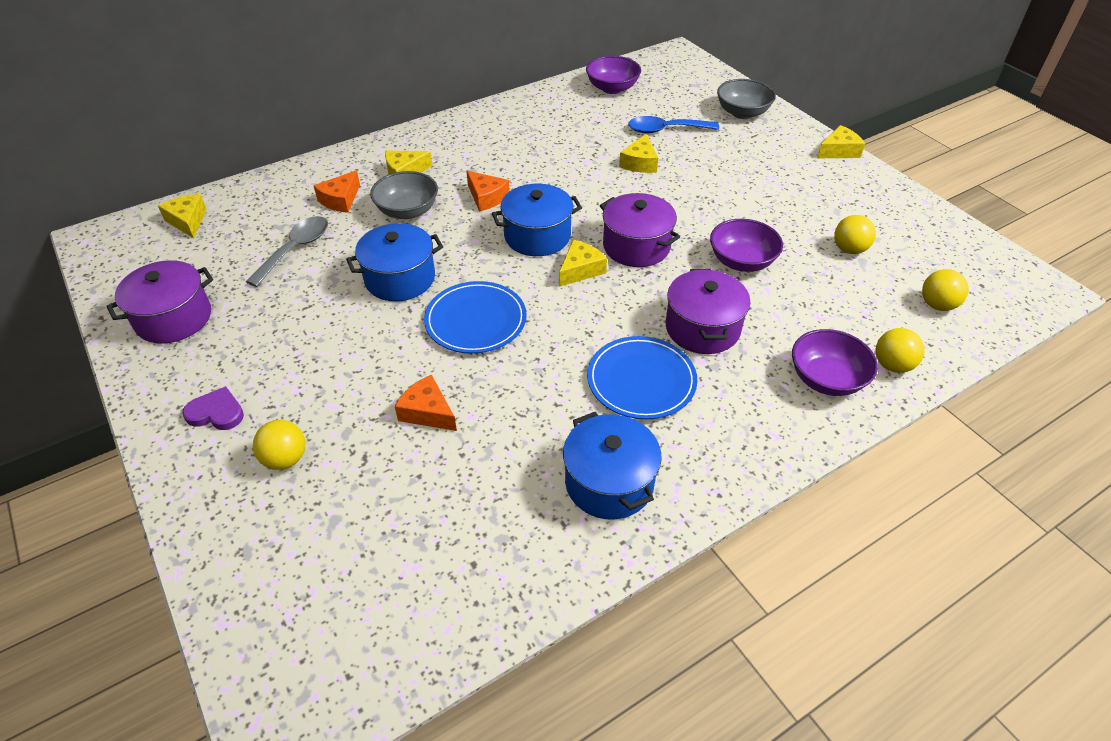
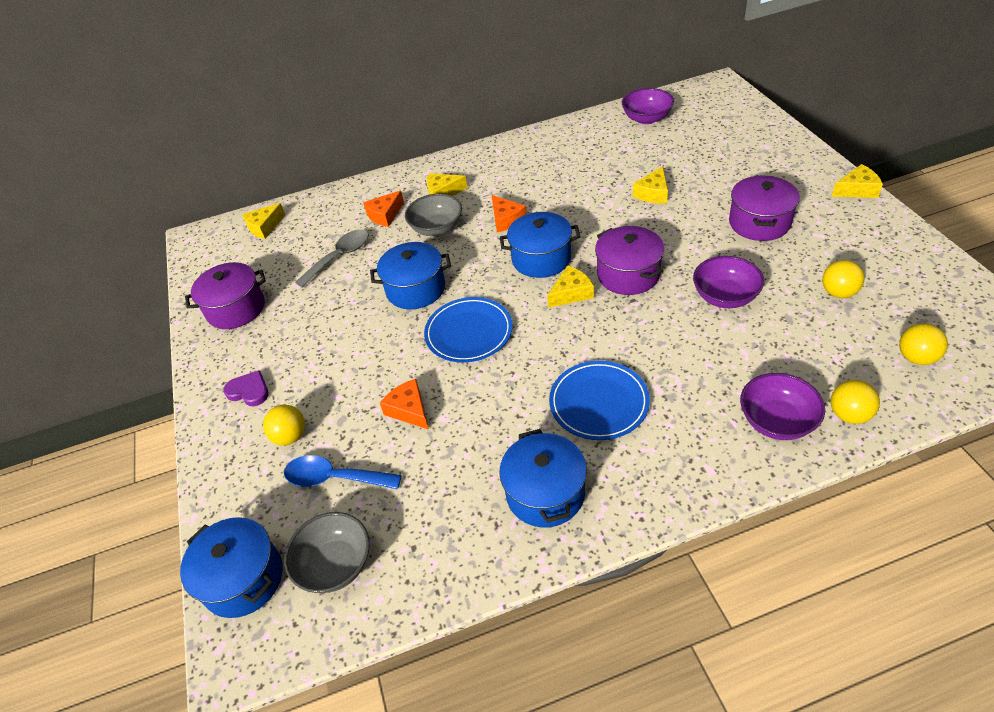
camera: 20 degrees right, 0 degrees up
yellow cheese [158,194,206,238] -> yellow cheese turned 120 degrees counterclockwise [242,203,285,239]
blue spoon [628,116,719,133] -> blue spoon moved to [284,455,402,489]
purple pot [666,269,750,354] -> purple pot moved to [729,176,800,241]
grey bowl [717,79,776,119] -> grey bowl moved to [284,512,370,593]
none -> blue pot [180,517,283,618]

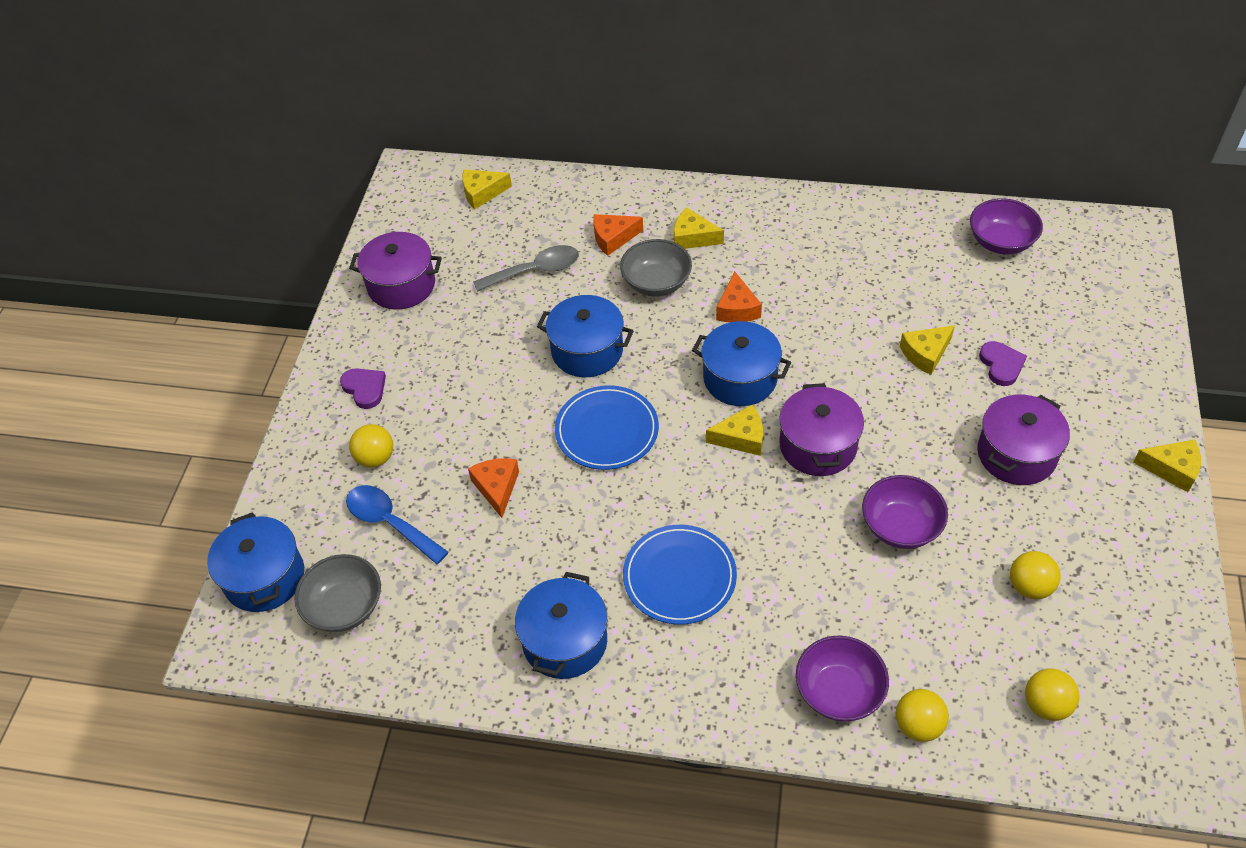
camera: 25 degrees right, 5 degrees up
none -> purple heart [979,341,1027,386]

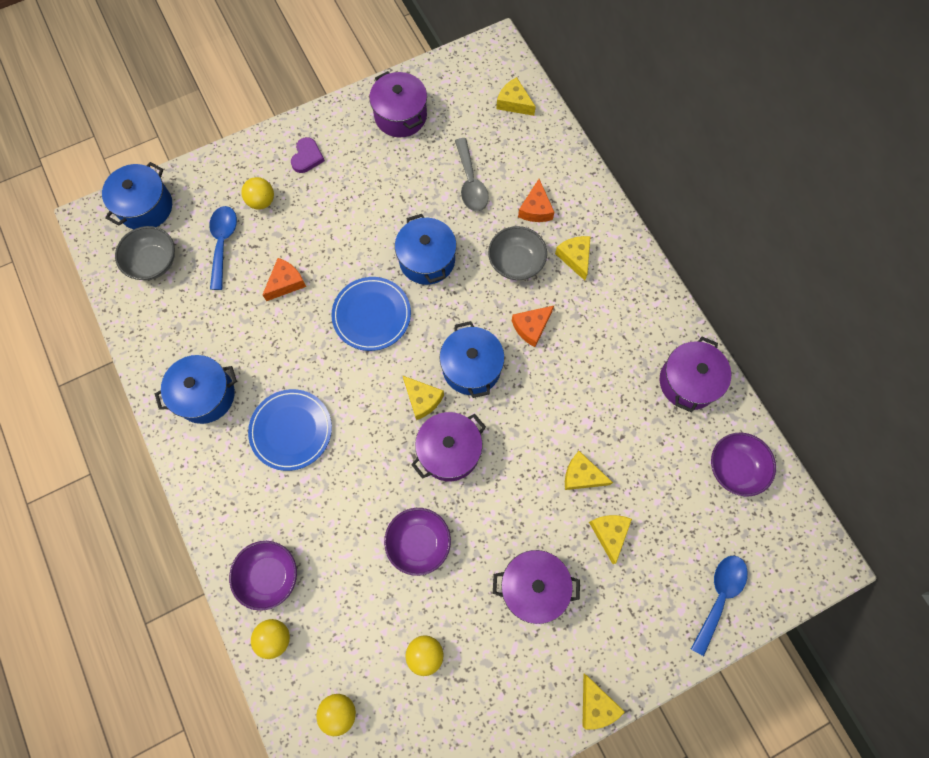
camera: 50 degrees right, 20 degrees up
grey spoon [473,245,579,292] -> grey spoon turned 45 degrees clockwise [455,138,489,211]
orange cheese [593,214,643,256] -> orange cheese turned 120 degrees counterclockwise [518,179,554,222]
purple heart [979,341,1027,386] -> yellow cheese [589,515,632,564]
none -> purple pot [660,337,731,413]
none -> blue spoon [691,556,748,656]

